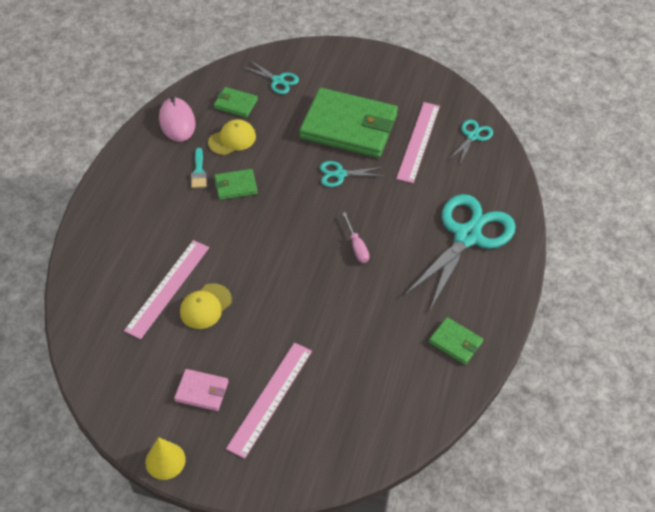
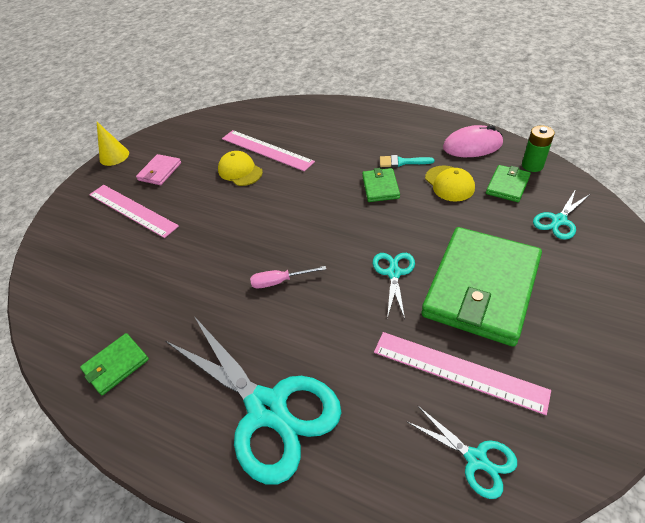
camera: 105 degrees right, 5 degrees down
none -> green battery [522,126,555,172]

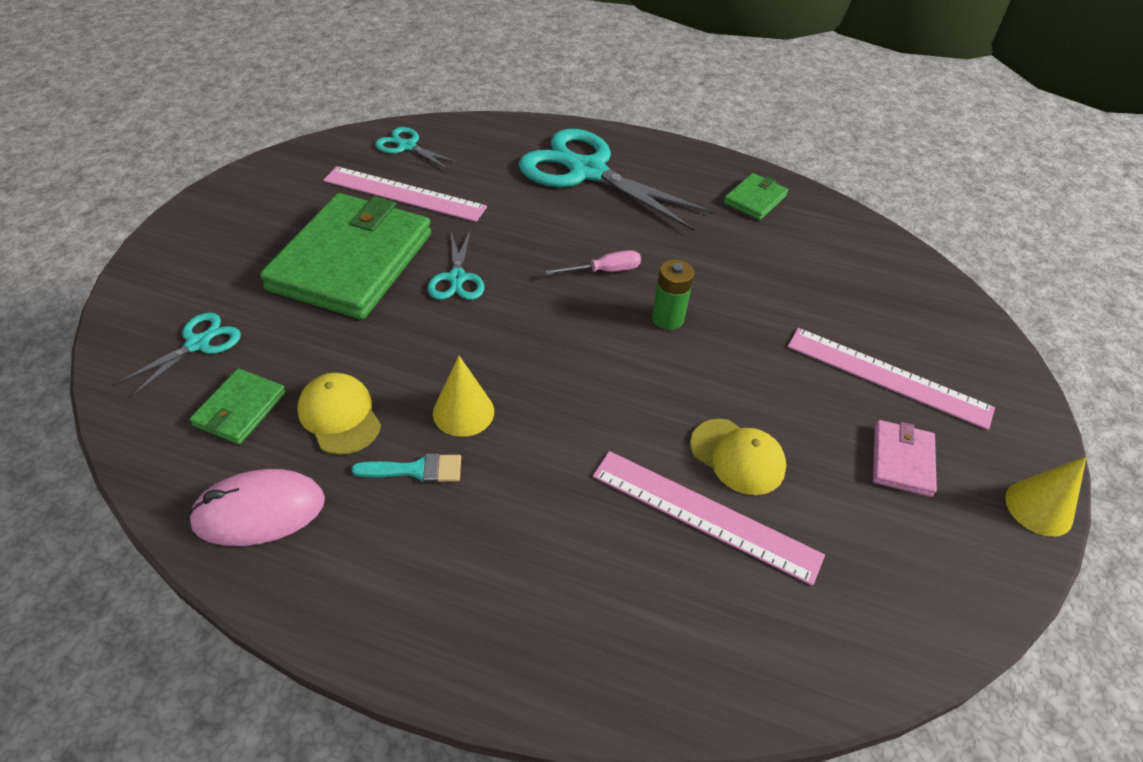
camera: 165 degrees right, 0 degrees up
green wallet [362,168,400,202] -> yellow cone [433,356,494,437]
green battery [522,126,555,172] -> green battery moved to [652,259,695,330]

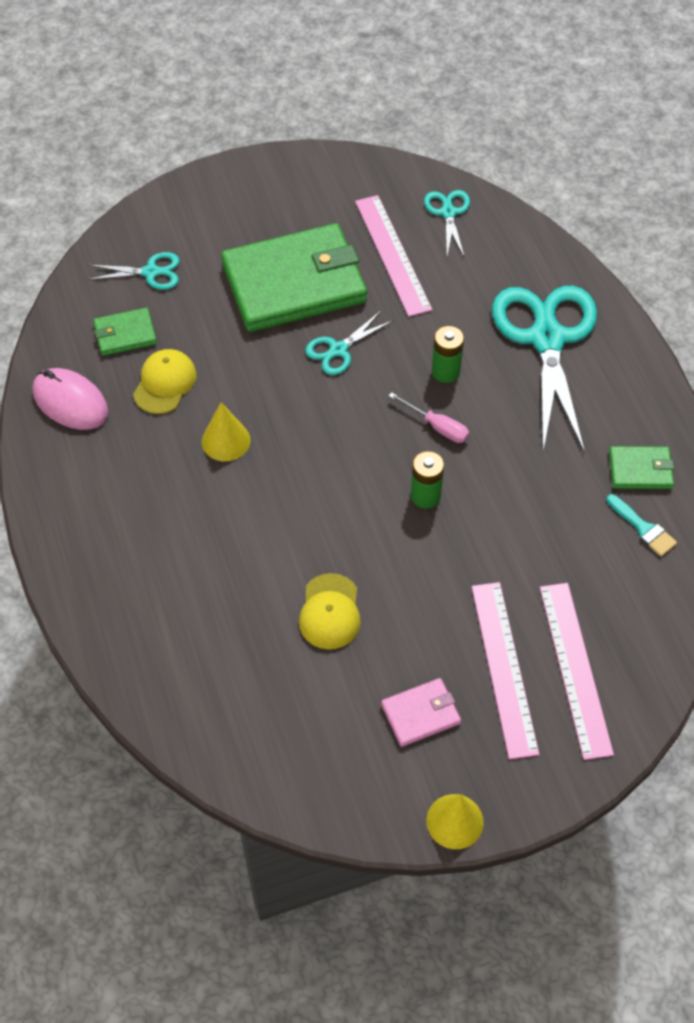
camera: 55 degrees right, 10 degrees up
turquoise brush [352,453,461,483] -> turquoise brush moved to [606,494,677,557]
pink ruler [593,451,825,586] -> pink ruler moved to [540,583,614,760]
none -> green battery [432,326,464,383]

